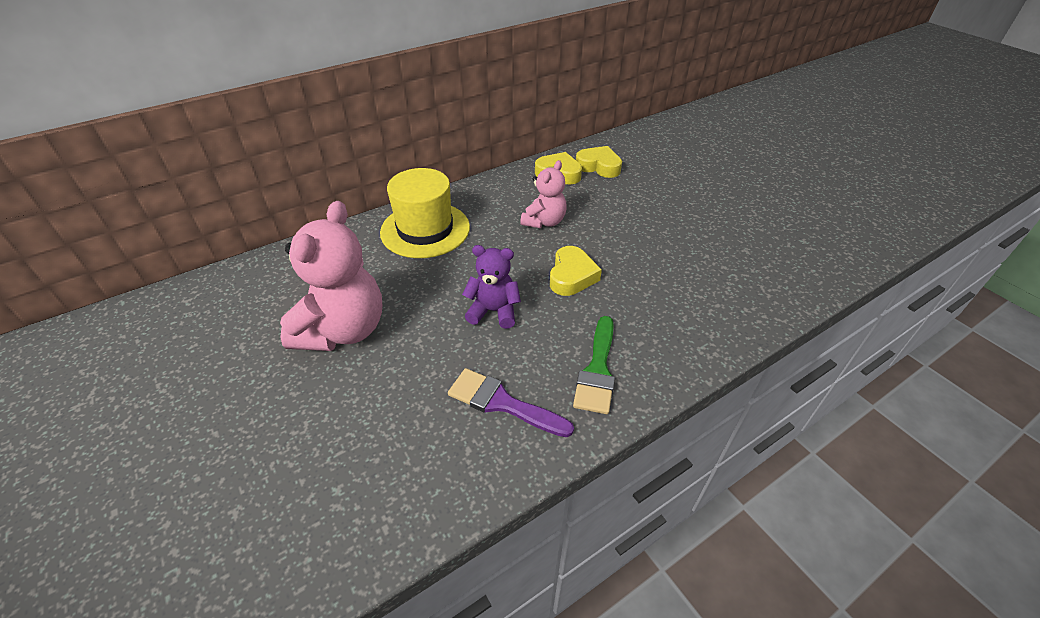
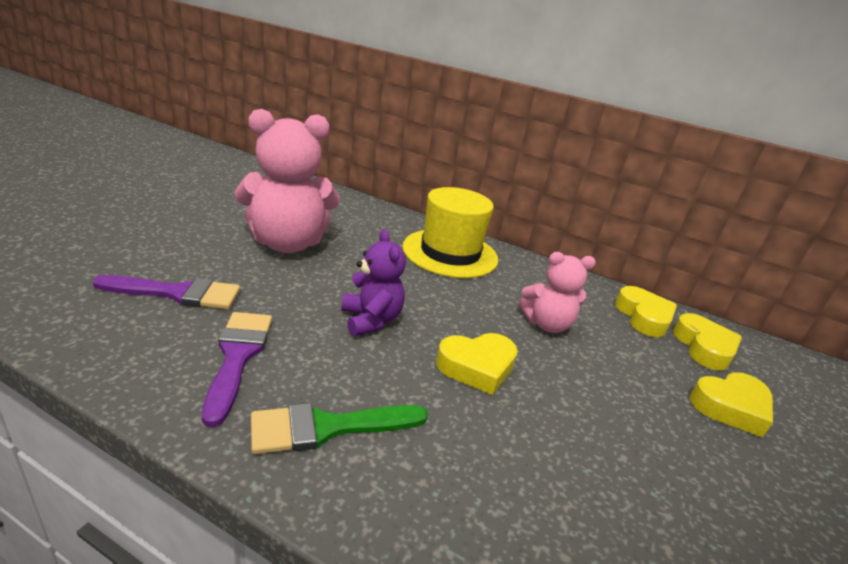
camera: 55 degrees right, 15 degrees down
none -> purple brush [92,275,240,309]
none -> yellow heart [690,372,773,438]

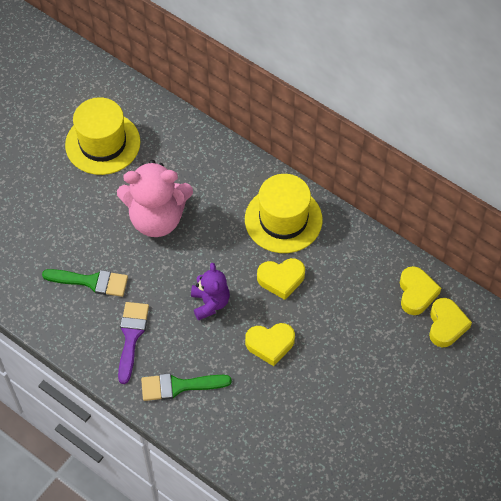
camera: 15 degrees right, 30 degrees up
purple brush [92,275,240,309] -> green brush [42,269,128,297]
pink teddy bear [519,252,596,333] -> none
yellow heart [690,372,773,438] -> yellow heart moved to [257,258,305,300]
none -> yellow hat [65,97,140,175]

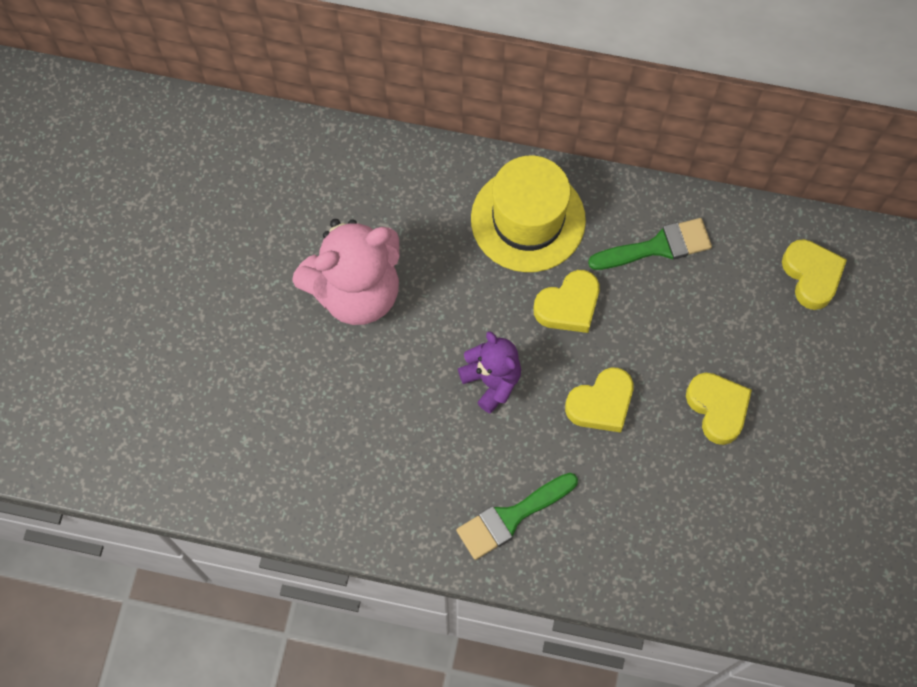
camera: 25 degrees left, 10 degrees up
green brush [42,269,128,297] -> green brush moved to [588,218,712,270]
yellow hat [65,97,140,175] -> none
purple brush [118,302,149,384] -> none
yellow heart [400,266,441,315] -> yellow heart moved to [686,373,752,445]

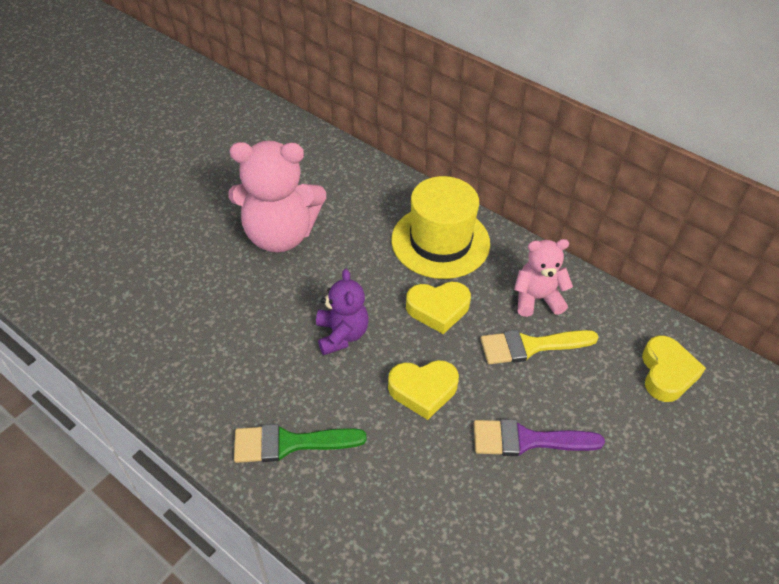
camera: 25 degrees right, 20 degrees down
green brush [588,218,712,270] -> pink teddy bear [514,239,573,317]
yellow heart [686,373,752,445] -> purple brush [474,419,605,456]
none -> yellow brush [480,330,599,364]

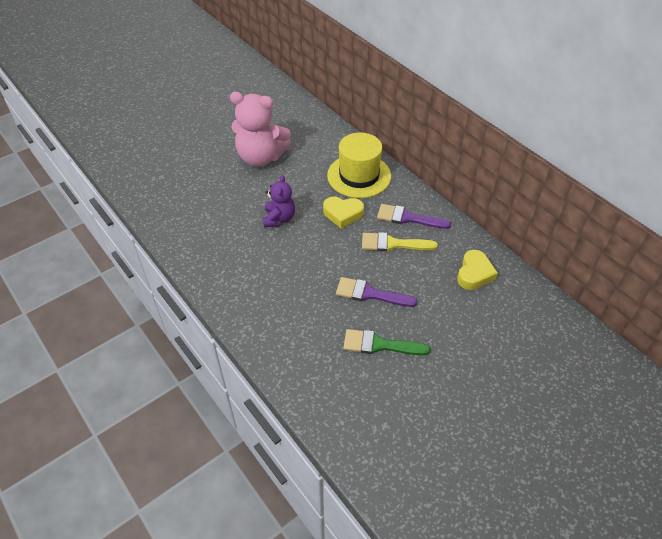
camera: 15 degrees right, 0 degrees up
green brush [234,424,367,463] -> green brush moved to [344,329,431,355]
yellow heart [388,360,459,420] -> none
pink teddy bear [514,239,573,317] -> purple brush [377,204,451,229]

